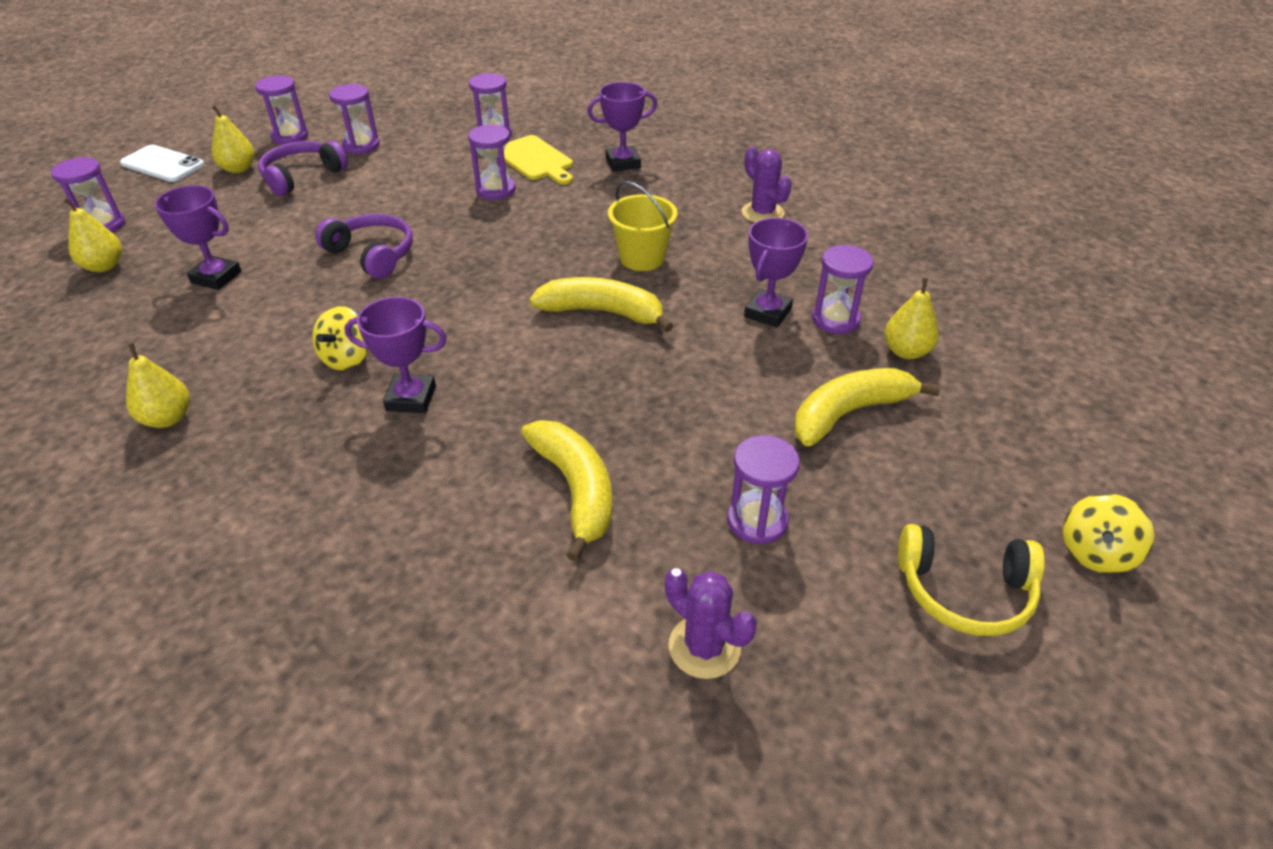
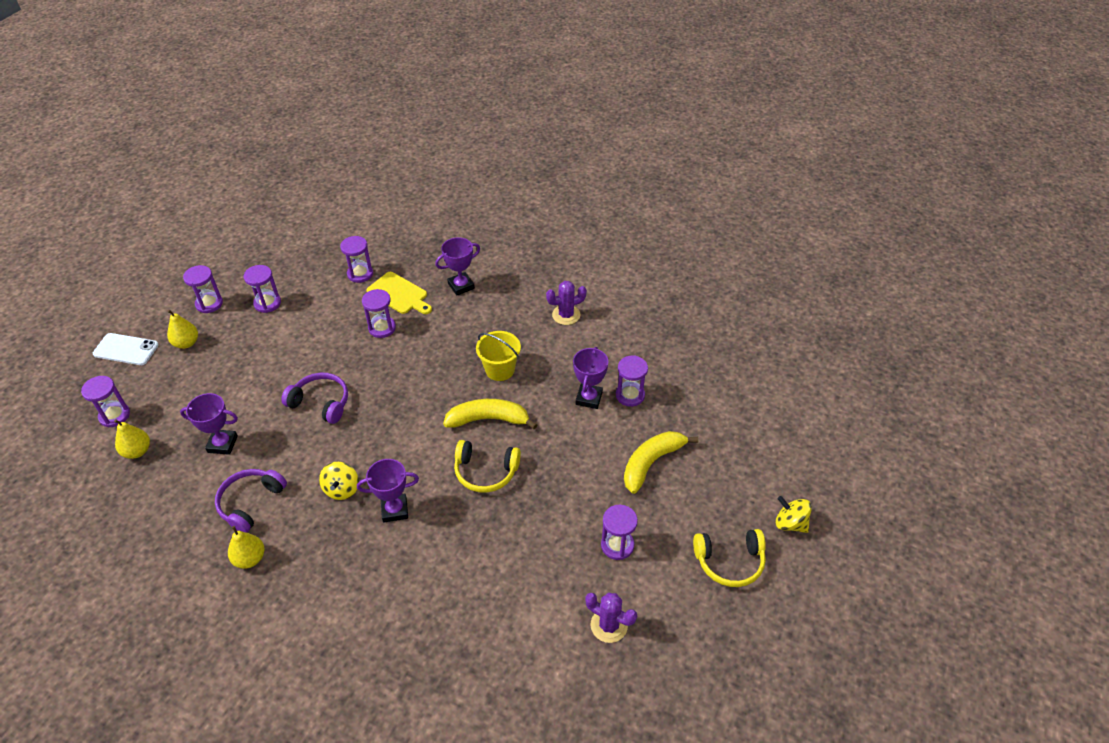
camera: 15 degrees left, 5 degrees up
purple headphones [258,141,348,196] -> purple headphones moved to [215,469,287,533]
yellow banana [521,420,612,562] -> none
purple cactus [742,146,792,223] -> purple cactus turned 60 degrees counterclockwise [546,281,587,325]
yellow pear [884,278,939,359] -> none
yellow spinning top [1063,493,1154,574] -> yellow spinning top turned 105 degrees clockwise [776,496,812,533]
none -> yellow headphones [454,440,521,493]

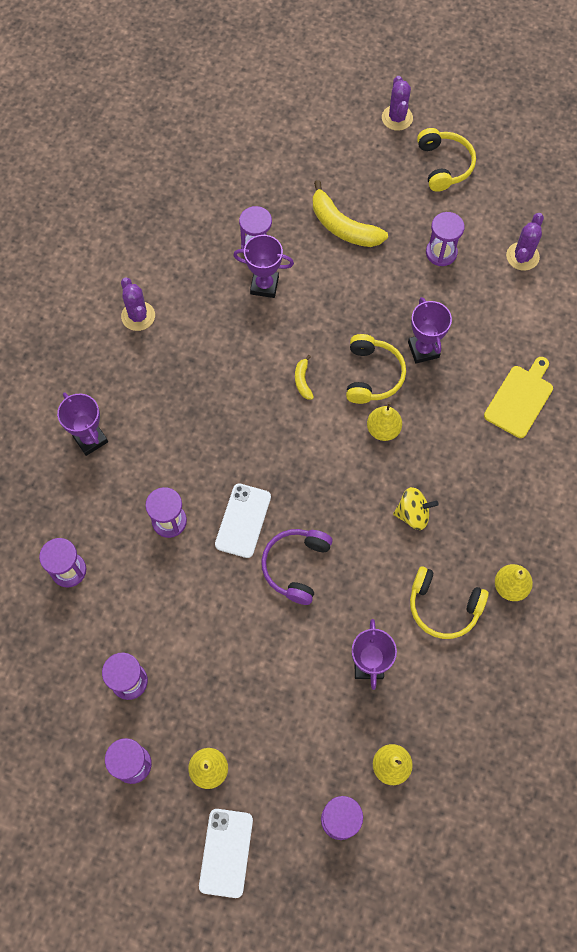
camera: 95 degrees left, 20 degrees up
purple headphones [215,469,287,533] -> yellow headphones [410,566,489,639]
purple trophy [357,459,419,522] -> purple trophy moved to [408,297,452,363]
yellow cutting board [366,272,432,314] -> yellow cutting board moved to [484,357,553,438]
yellow banana [443,399,537,429] -> yellow banana [295,355,314,399], size x0.48
yellow bucket [476,331,521,381] -> none
yellow spinning top [776,496,812,533] -> purple cactus [382,76,413,131]
none -> white phone [215,483,271,558]
none -> yellow pear [367,402,402,441]

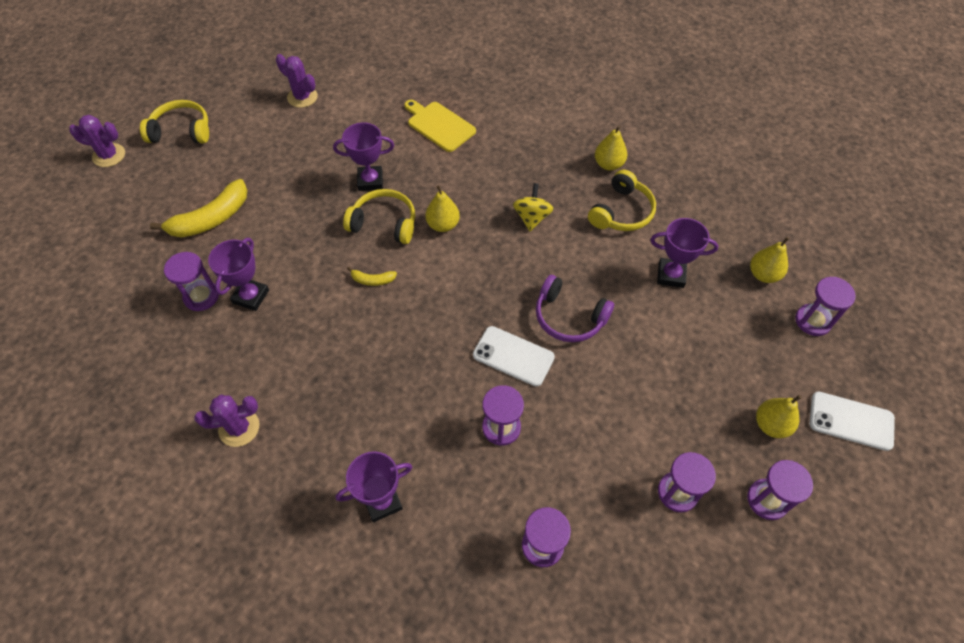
camera: 80 degrees left, 10 degrees down
purple hourglass [426,212,465,266] -> none

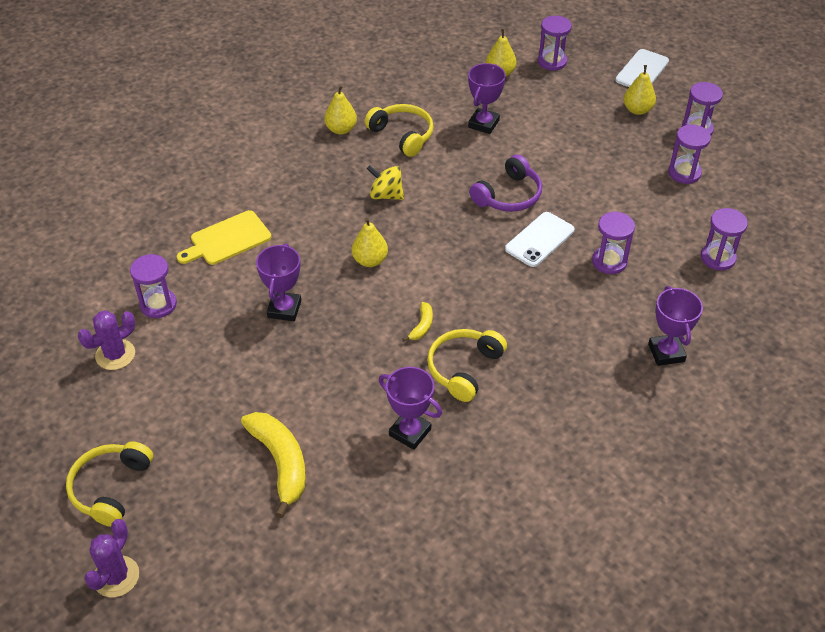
camera: 75 degrees left, 10 degrees down
purple hourglass [164,252,219,311] -> purple hourglass moved to [130,254,177,318]
purple cactus [194,395,259,447] -> none
yellow headphones [343,189,415,244] -> yellow headphones moved to [427,329,507,402]

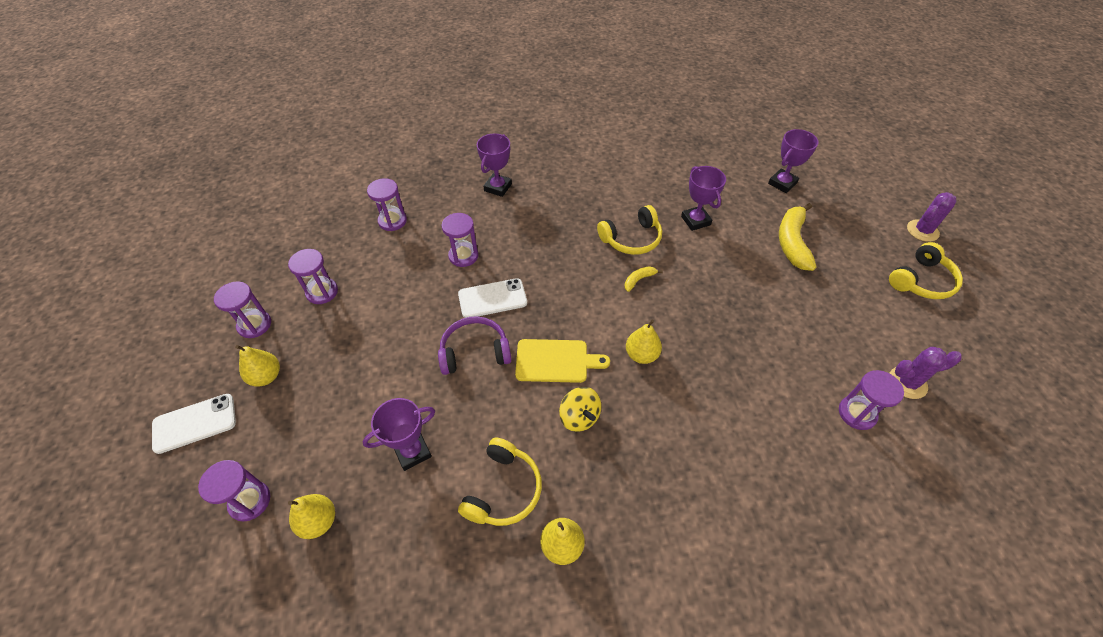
camera: 145 degrees left, 5 degrees up
yellow cutting board [177,210,272,265] -> yellow cutting board moved to [515,339,610,383]
purple trophy [256,243,301,321] -> purple trophy moved to [768,129,819,193]
yellow headphones [365,104,434,157] -> yellow headphones turned 150 degrees counterclockwise [458,438,542,526]

